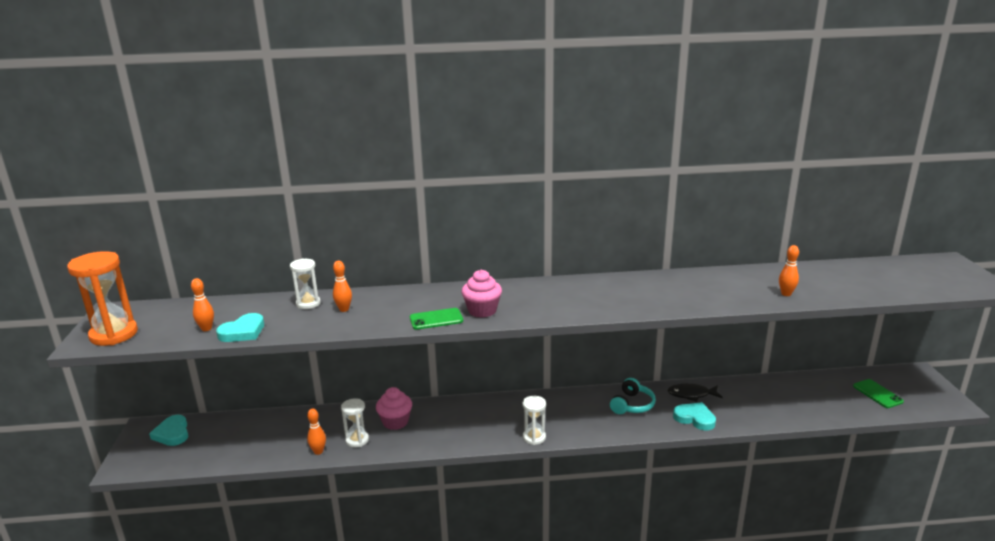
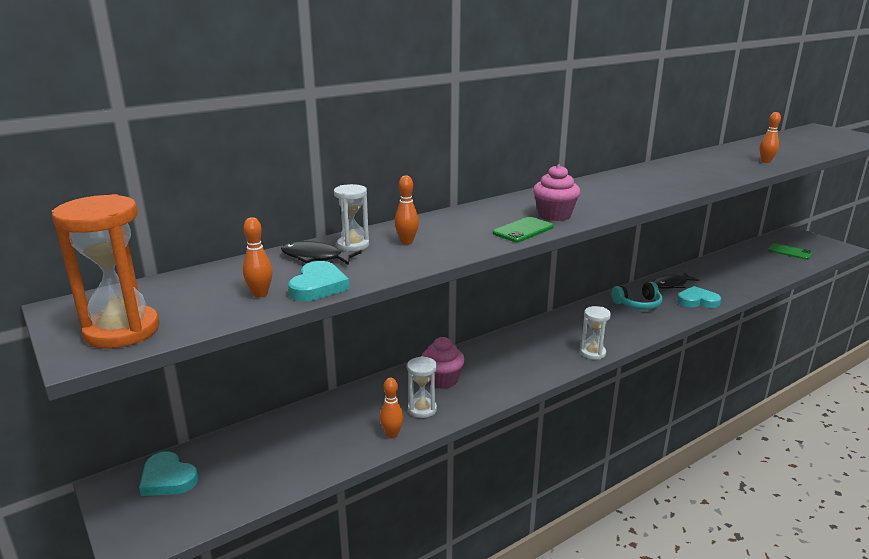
camera: 30 degrees left, 0 degrees up
turquoise headphones [610,378,656,414] -> turquoise headphones turned 75 degrees clockwise [612,282,663,310]
none -> black fish [281,241,362,265]

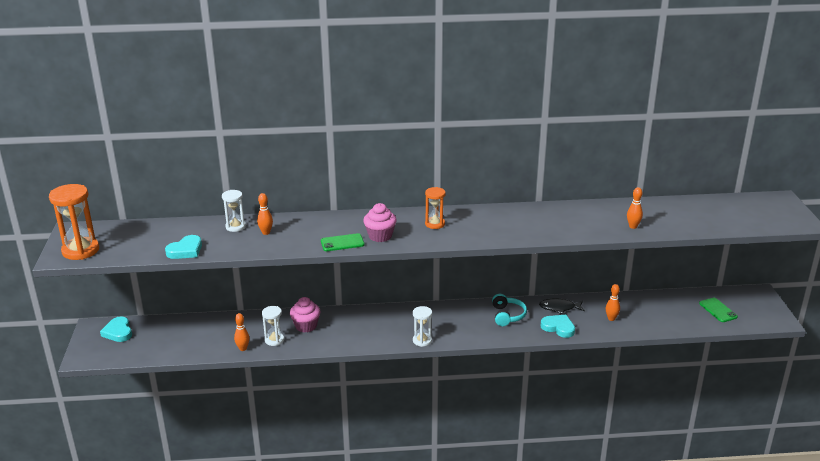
camera: 30 degrees right, 5 degrees up
orange bowling pin [243,217,273,298] -> orange bowling pin moved to [606,284,620,321]
black fish [281,241,362,265] -> none
turquoise headphones [612,282,663,310] -> turquoise headphones turned 105 degrees counterclockwise [492,294,527,326]
none -> orange hourglass [425,187,446,229]

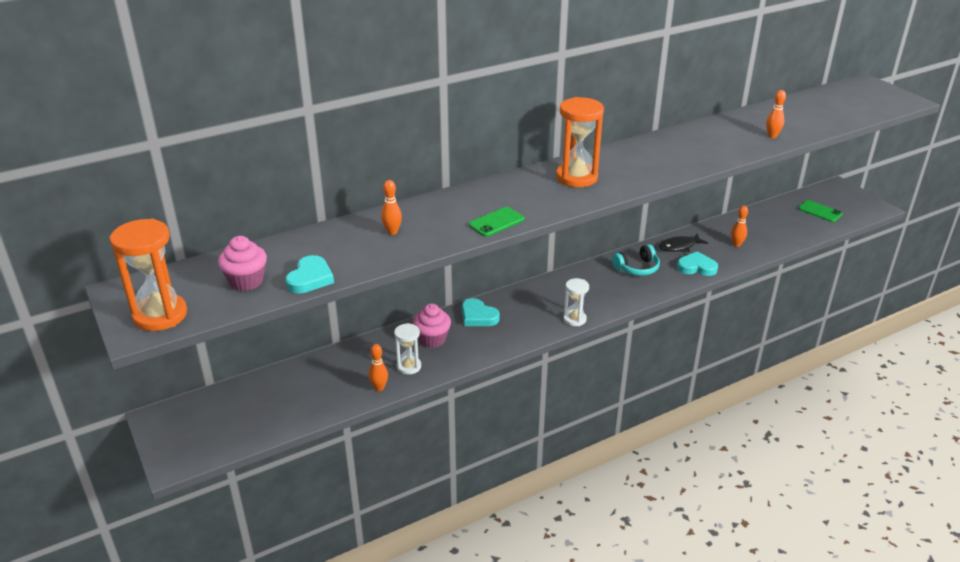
camera: 25 degrees left, 5 degrees up
turquoise heart [100,316,132,342] -> turquoise heart moved to [462,298,500,326]
white hourglass [222,190,246,232] -> none
pink cupcake [363,203,397,242] -> pink cupcake moved to [218,236,267,291]
orange hourglass [425,187,446,229] -> orange hourglass [556,97,604,187], size x1.72
turquoise headphones [492,294,527,326] -> turquoise headphones turned 90 degrees clockwise [612,244,660,276]

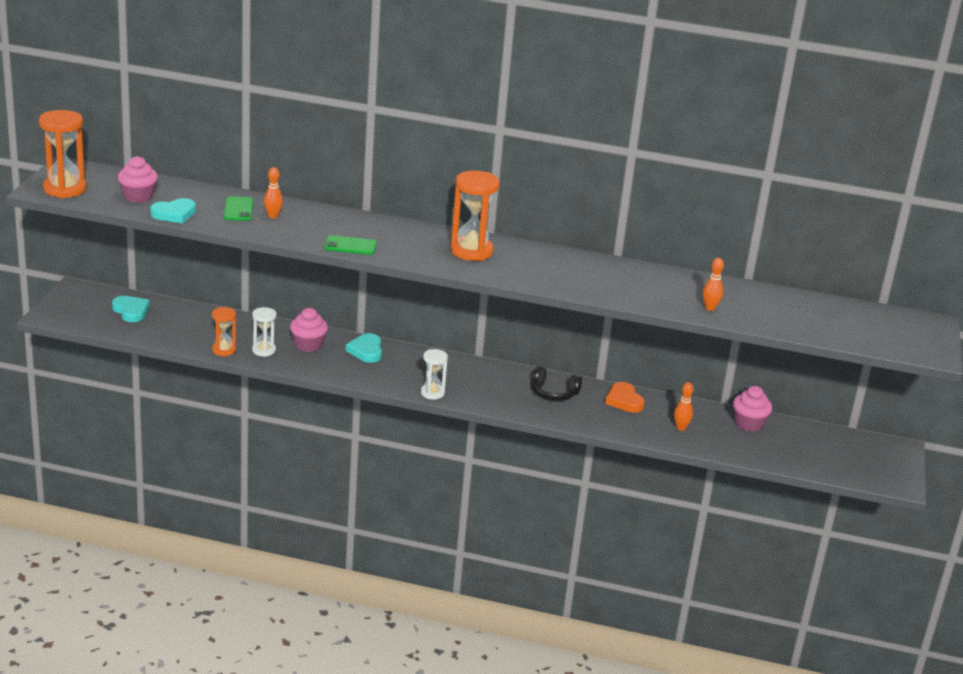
camera: 40 degrees right, 5 degrees down
orange bowling pin [368,344,388,391] -> orange hourglass [212,307,236,356]
turquoise headphones [612,244,660,276] -> black headphones [531,366,582,401]
black fish [659,234,708,252] -> orange heart [605,382,645,413]
turquoise heart [677,251,718,276] -> turquoise heart moved to [112,296,150,322]
green phone [798,200,843,222] -> green phone moved to [224,196,253,221]
none -> pink cupcake [733,386,772,432]

